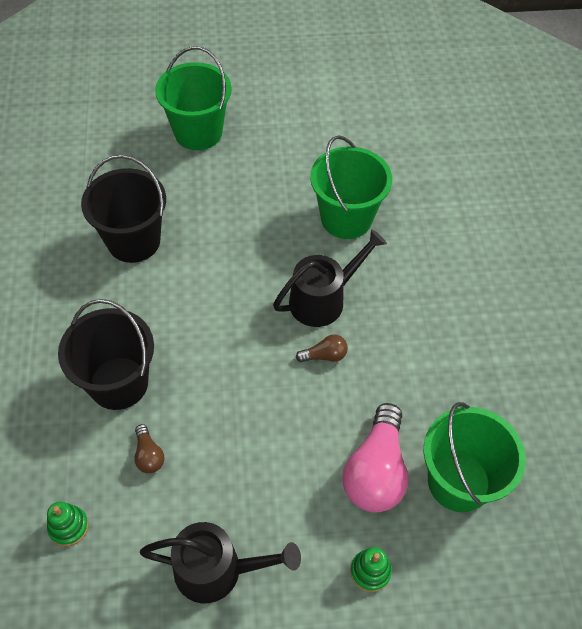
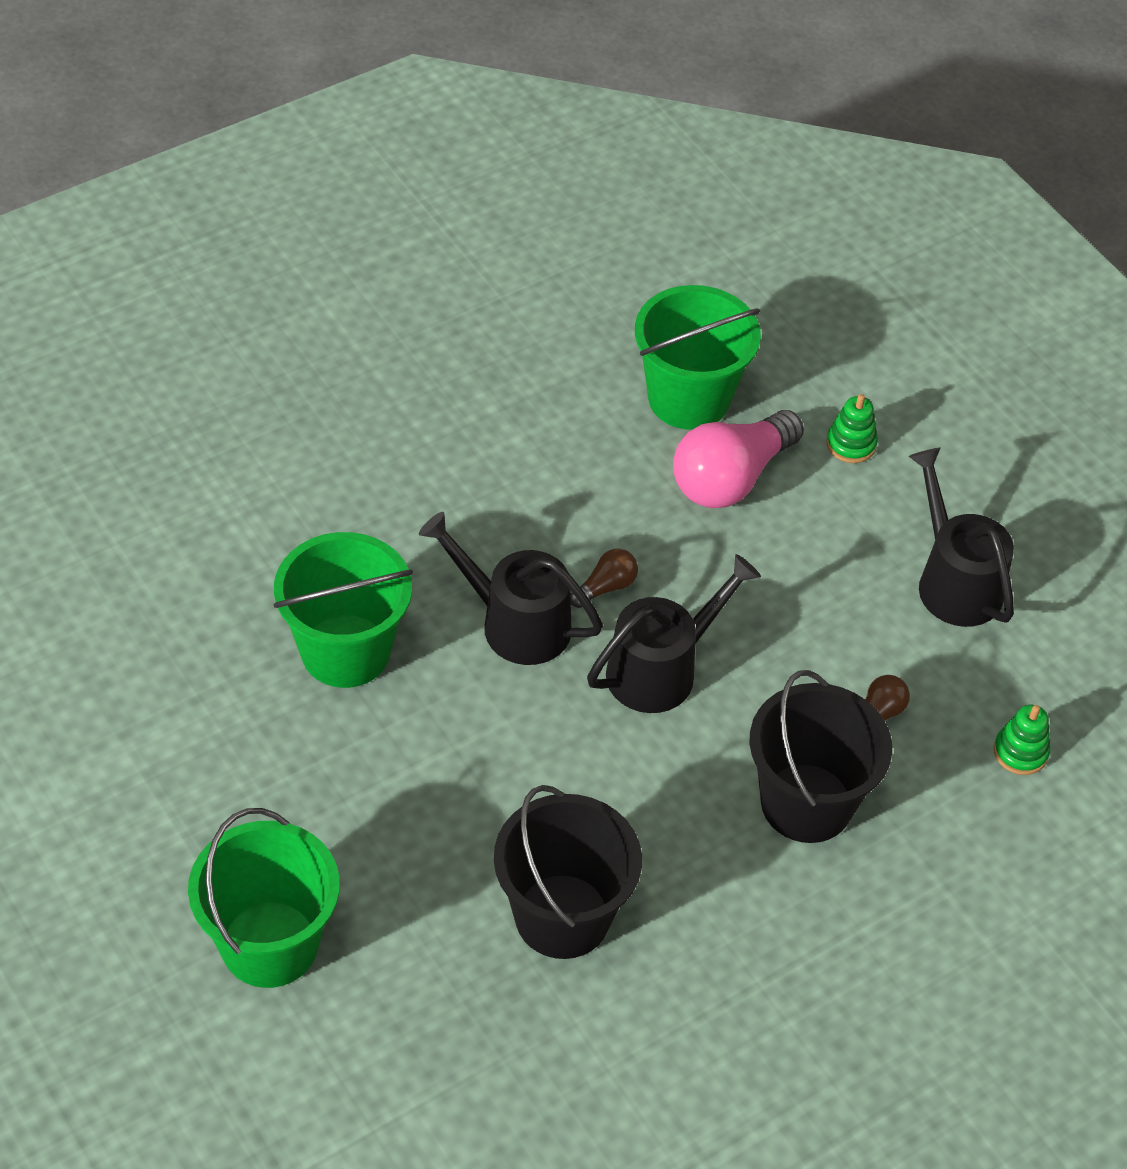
camera: 120 degrees left, 5 degrees down
brown light bulb [296,334,348,362] -> brown light bulb turned 90 degrees clockwise [571,549,638,608]
pink light bulb [342,403,409,512] -> pink light bulb turned 150 degrees clockwise [673,410,804,508]
none -> black watering can [587,554,761,713]

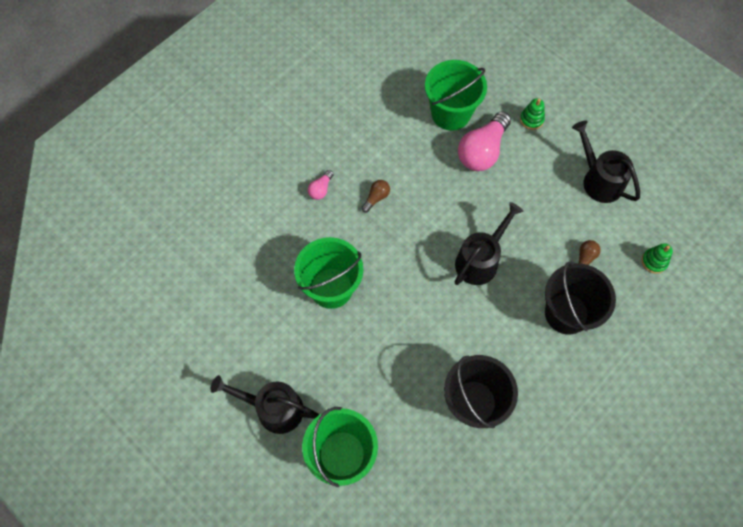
camera: 10 degrees left, 15 degrees up
black watering can [419,512,603,665] -> black watering can moved to [210,375,319,434]
brown light bulb [571,549,638,608] -> brown light bulb moved to [361,180,390,212]
none -> pink light bulb [308,170,333,200]

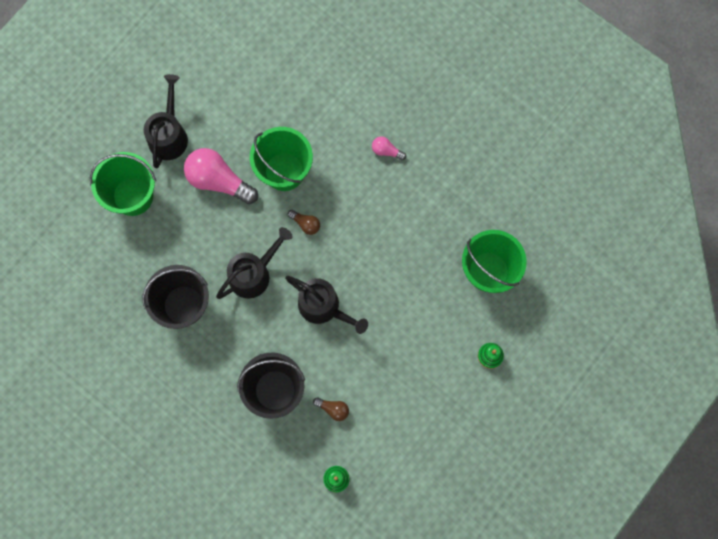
camera: 85 degrees right, 10 degrees up
brown light bulb [361,180,390,212] -> brown light bulb moved to [288,210,320,235]
pink light bulb [458,112,511,171] -> pink light bulb moved to [184,148,258,204]
black watering can [572,120,640,203] -> black watering can moved to [216,227,293,299]

